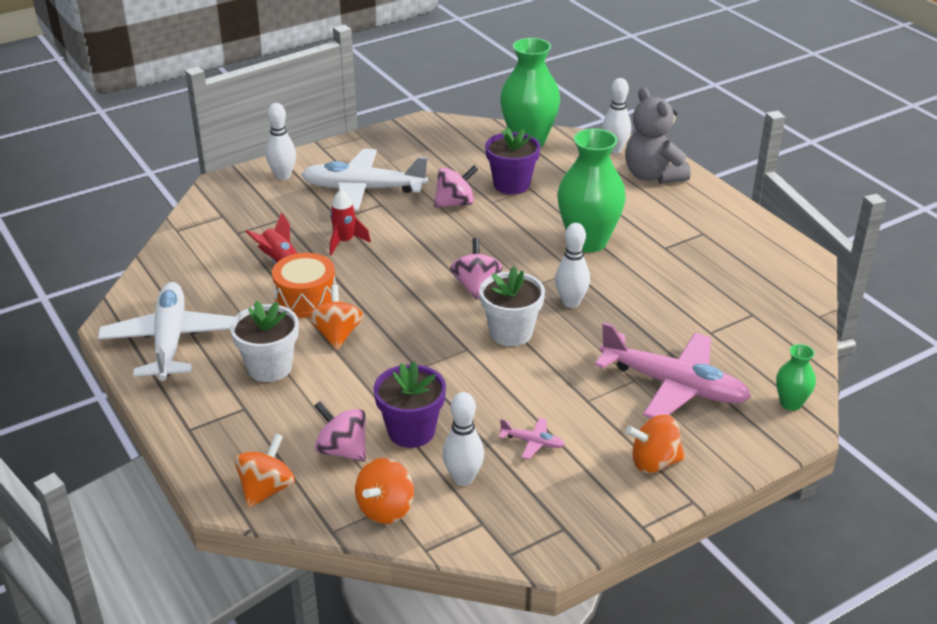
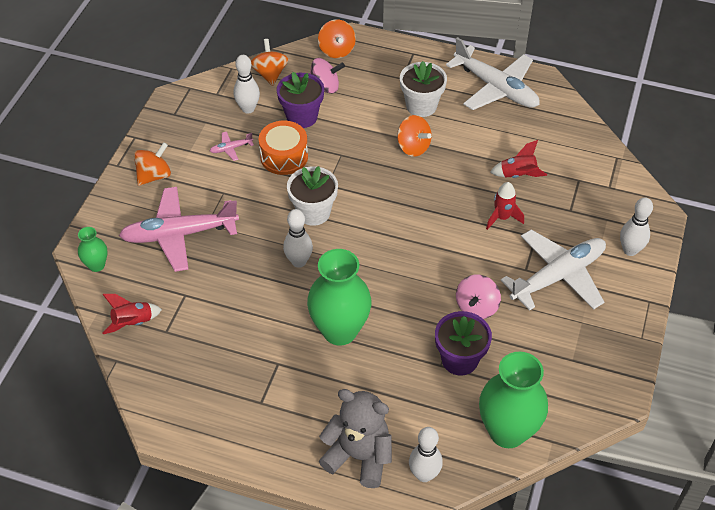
camera: 140 degrees right, 15 degrees up
orange drum [272,253,336,318] -> orange drum moved to [259,121,308,175]
pink spinning top [450,238,503,300] -> none
none -> red rocket [102,294,162,334]

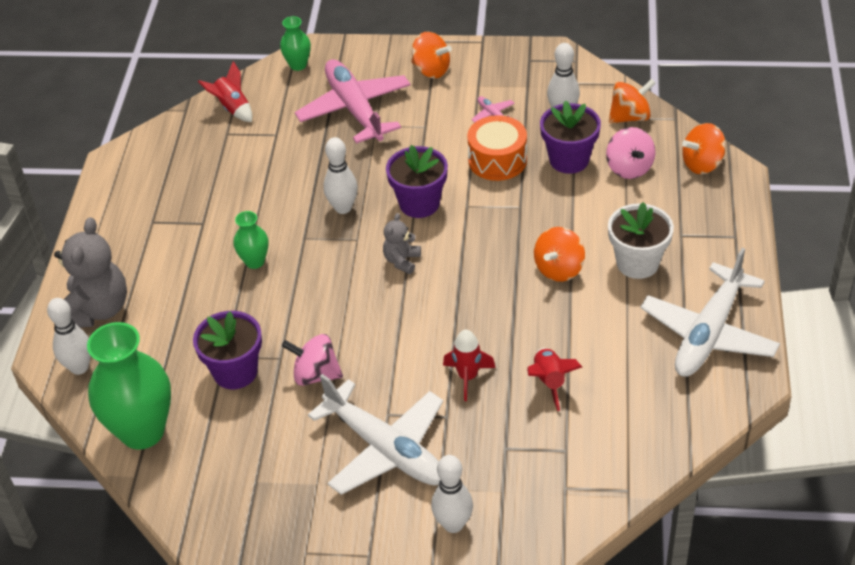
camera: 80 degrees right, 5 degrees down
white flower pot [287,166,338,226] -> purple flower pot [386,145,448,218]
green vase [307,249,372,345] -> green vase [234,211,269,269], size x0.48
none -> grey teddy bear [383,213,421,274]

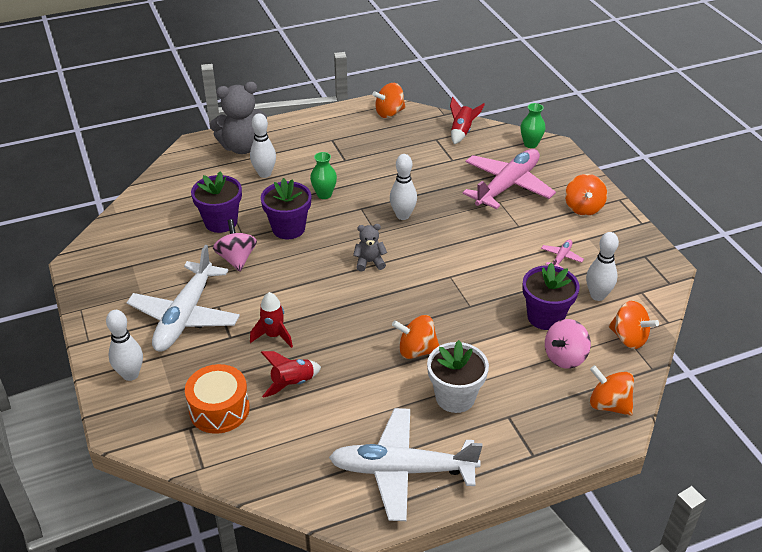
camera: 60 degrees right, 5 degrees down
white bowling pin [47,298,91,375] -> white bowling pin moved to [250,113,276,178]
green vase [87,322,171,450] -> none
purple flower pot [386,145,448,218] -> purple flower pot moved to [261,178,311,239]
orange drum [467,115,527,181] -> orange drum moved to [185,364,250,434]
none -> orange spinning top [372,83,406,118]

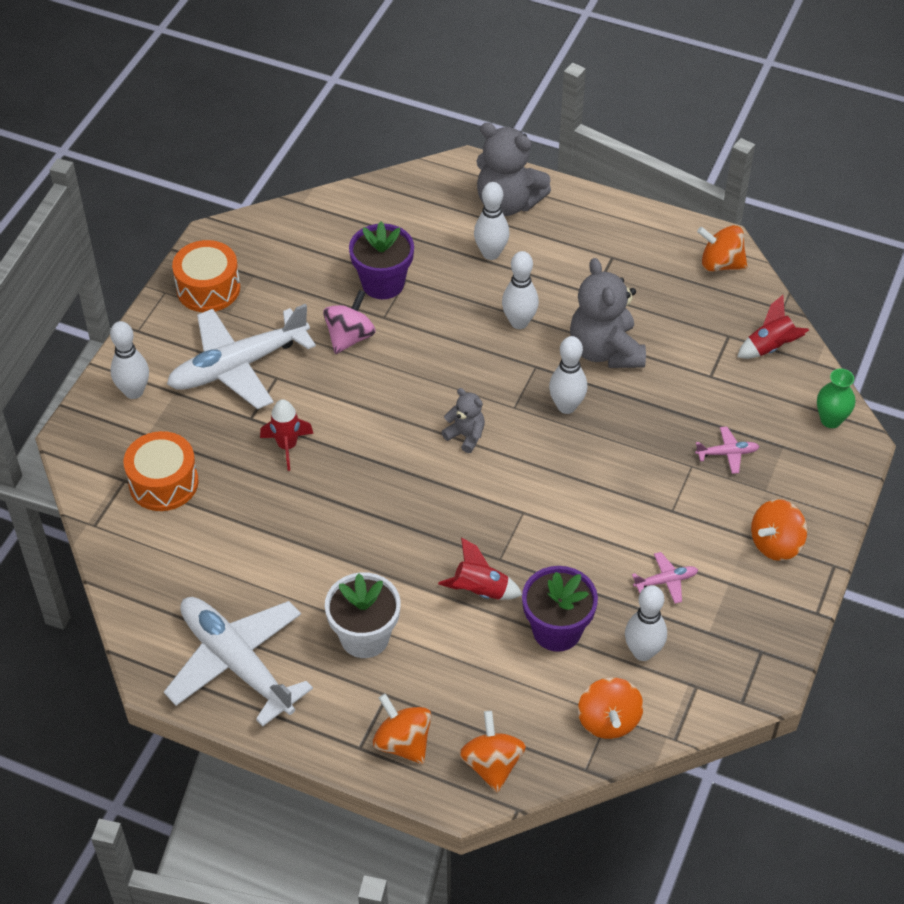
camera: 45 degrees right, 10 degrees up
purple flower pot [261,178,311,239] -> none
red rocket [261,351,321,398] -> red rocket moved to [438,538,522,600]
green vase [310,152,337,199] -> white bowling pin [502,251,539,329]
orange spinning top [392,315,439,359] -> orange spinning top moved to [373,694,432,764]
pink plane [463,149,556,209] -> pink plane [695,427,760,474], size x0.40
pink spinning top [545,319,591,369] -> none
none -> orange drum [172,240,240,312]
none -> grey teddy bear [570,258,646,368]

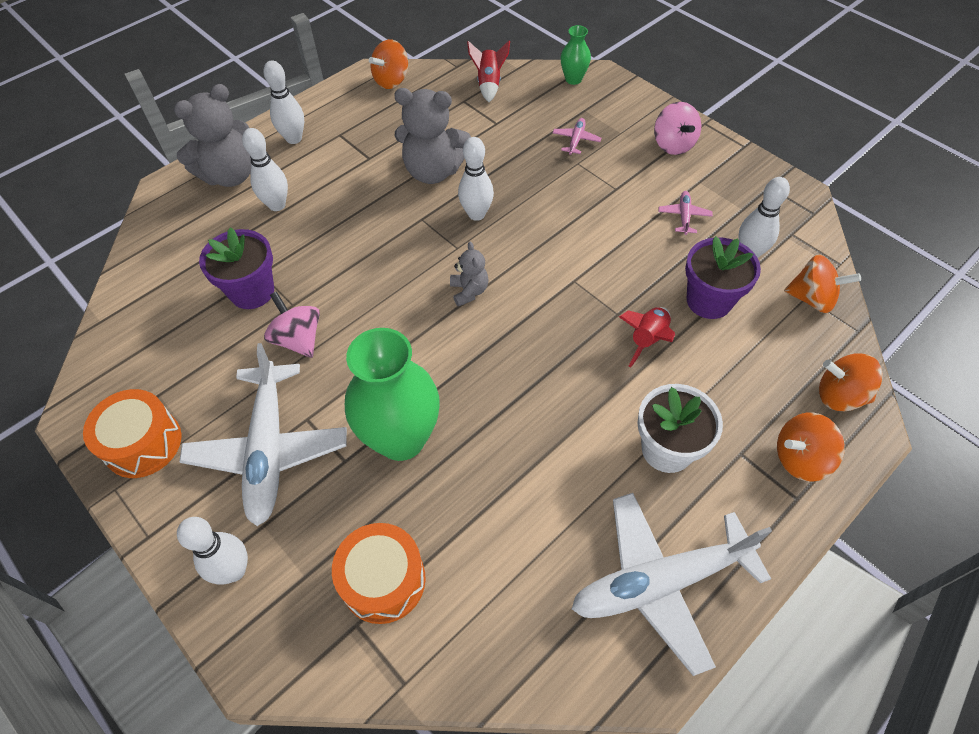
camera: 65 degrees left, 5 degrees up
red rocket [260,399,314,471] -> green vase [345,328,440,461]
grey teddy bear [441,388,485,453] -> grey teddy bear turned 105 degrees clockwise [450,242,488,307]
white bowling pin [502,251,539,329] -> white bowling pin moved to [263,60,304,144]
orange spinning top [751,499,807,561] -> pink spinning top [654,102,701,155]

